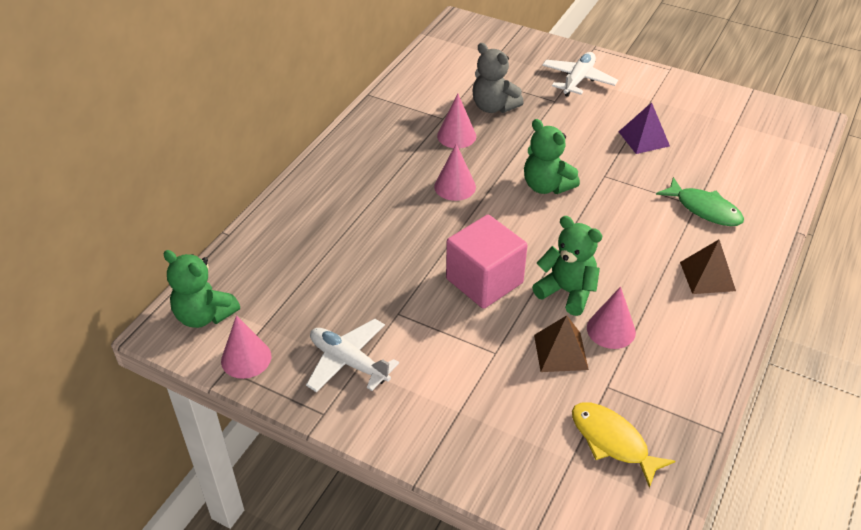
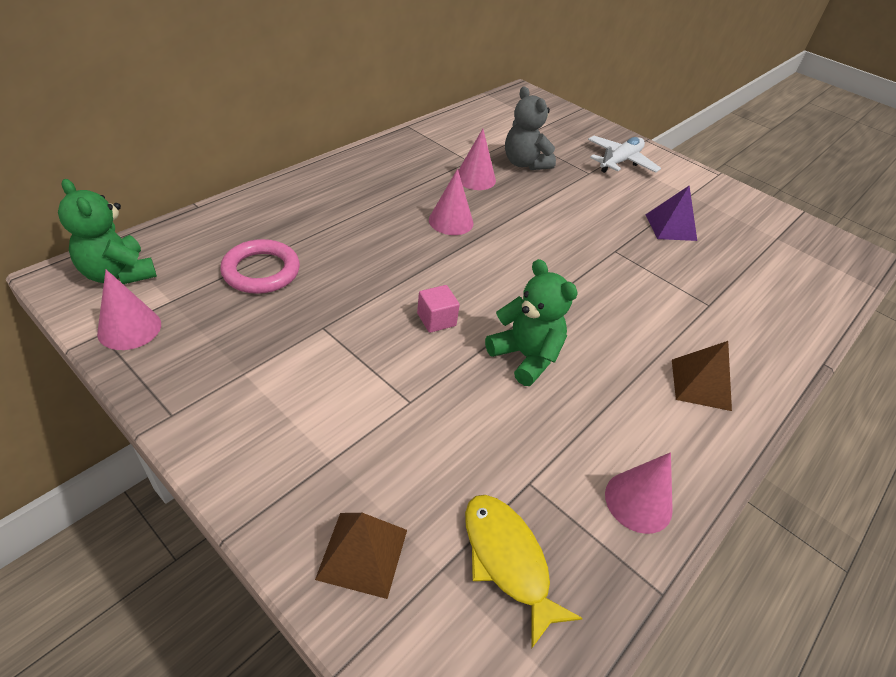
camera: 10 degrees right, 0 degrees up
white plane [306,319,399,392] -> none
pink cube [446,215,527,309] -> pink cube [417,285,460,333], size x0.46
green teddy bear [524,119,580,194] -> none
brown pyramid [534,315,589,372] -> brown pyramid moved to [315,513,407,599]
pink cone [587,287,636,349] -> pink cone moved to [605,452,673,534]
green fish [656,177,744,226] -> none
none -> pink ring [220,239,300,294]

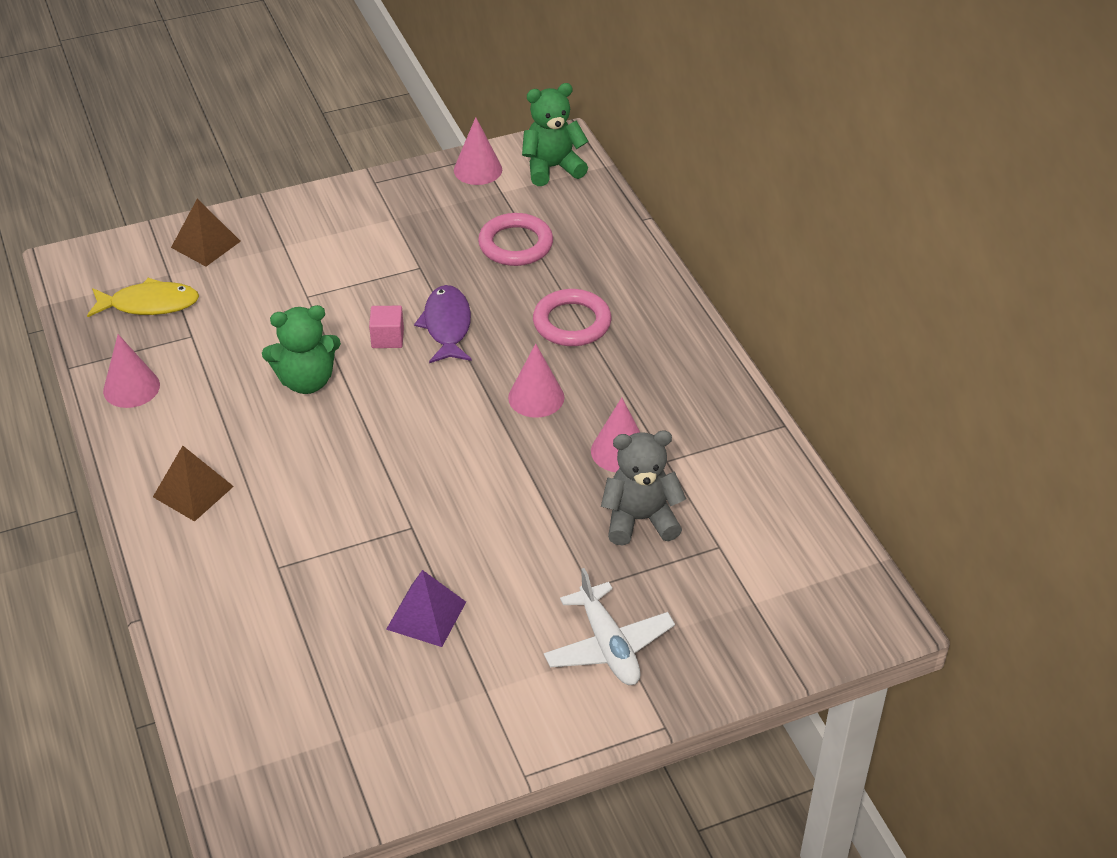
camera: 120 degrees right, 0 degrees up
none -> purple fish [414,285,472,363]
none -> pink ring [533,289,611,346]

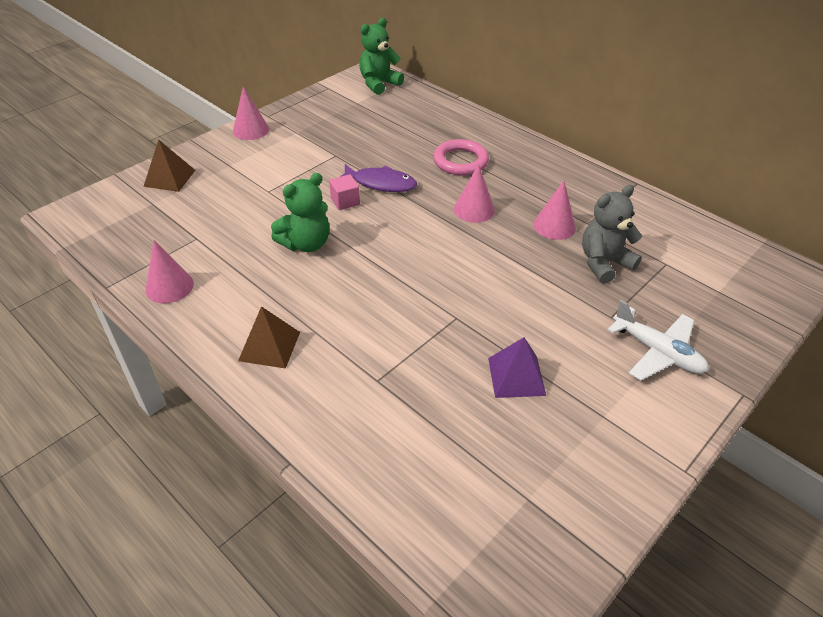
camera: 25 degrees left, 0 degrees up
yellow fish [87,278,199,317] -> none
purple fish [414,285,472,363] -> purple fish turned 135 degrees clockwise [340,164,417,192]
pink cone [454,117,502,185] -> pink cone moved to [233,87,269,140]
pink ring [478,213,553,266] -> none

